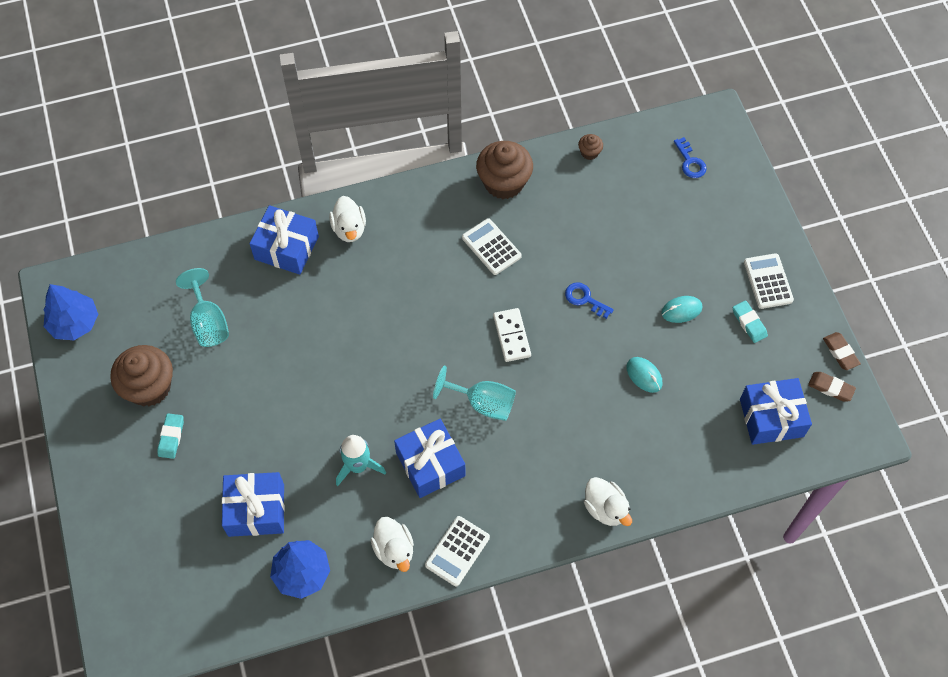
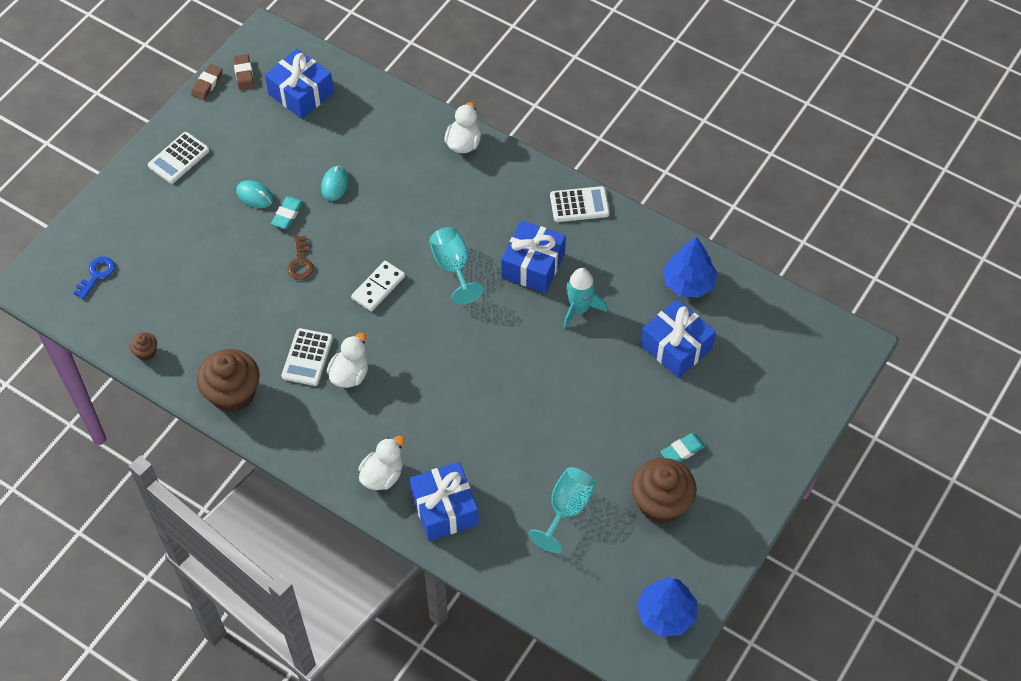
camera: 130 degrees left, 5 degrees down
white duck [371,517,414,572] -> white duck moved to [327,333,368,388]
blue key [565,282,614,319] -> brown key [287,236,313,280]
turquoise eraser [733,301,768,343] -> turquoise eraser moved to [271,196,303,229]

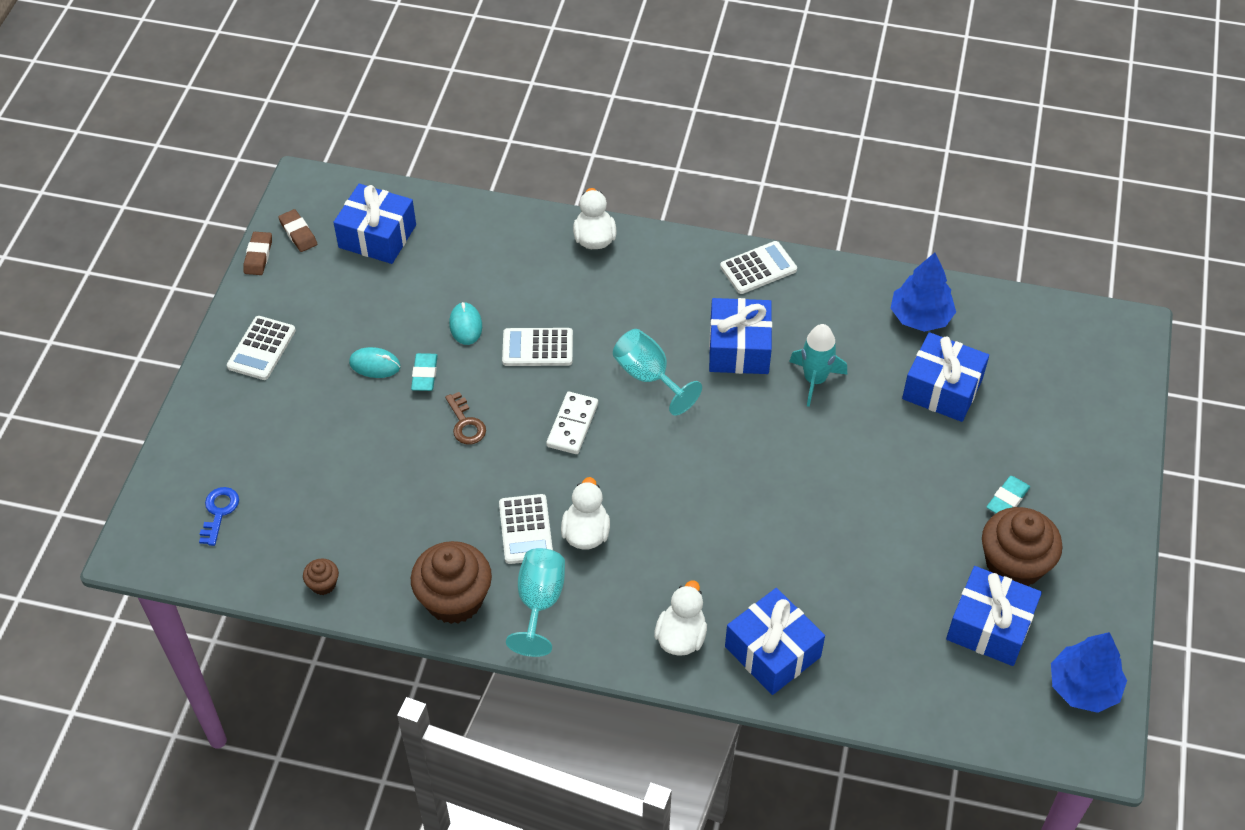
camera: 20 degrees left, 5 degrees down
turquoise goblet [528,467,596,553] -> turquoise goblet moved to [506,548,565,657]
none -> white calculator [502,328,573,366]
none -> blue gift [946,566,1042,666]

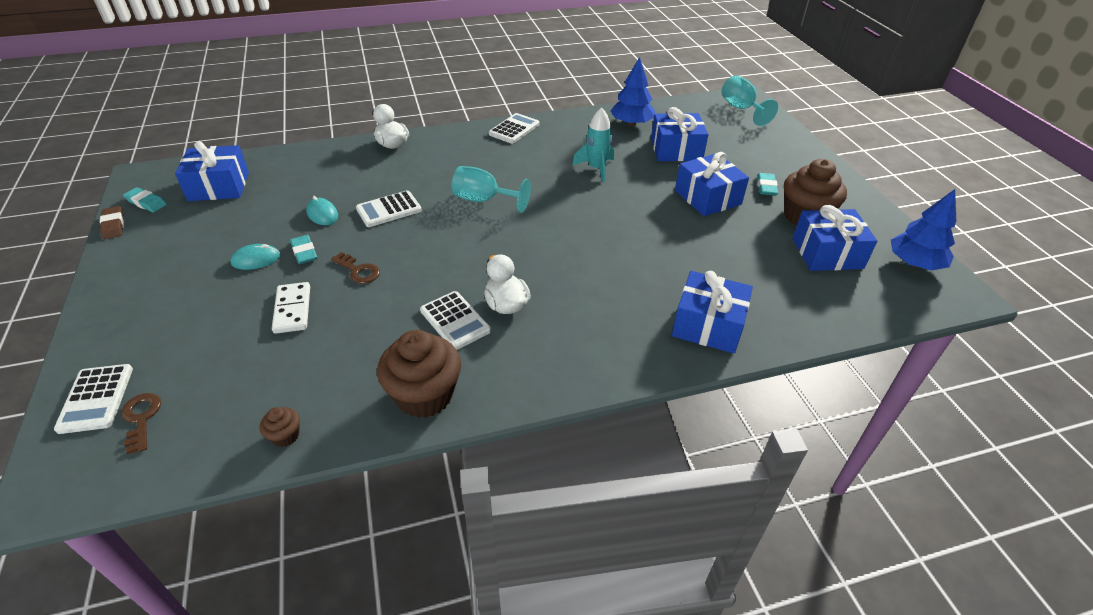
camera: 30 degrees left, 10 degrees down
blue key [199,487,239,546] -> brown key [121,393,161,454]
white calculator [227,316,296,380] -> white calculator moved to [54,364,133,434]
brown eraser [279,209,317,252] -> turquoise eraser [123,187,167,212]
turquoise goblet [506,548,565,657] -> turquoise goblet moved to [721,76,778,126]
white domino [546,392,598,454] -> white domino moved to [272,282,310,334]
white duck [654,580,707,656] -> none
blue gift [709,298,772,374] -> blue gift moved to [675,152,749,216]

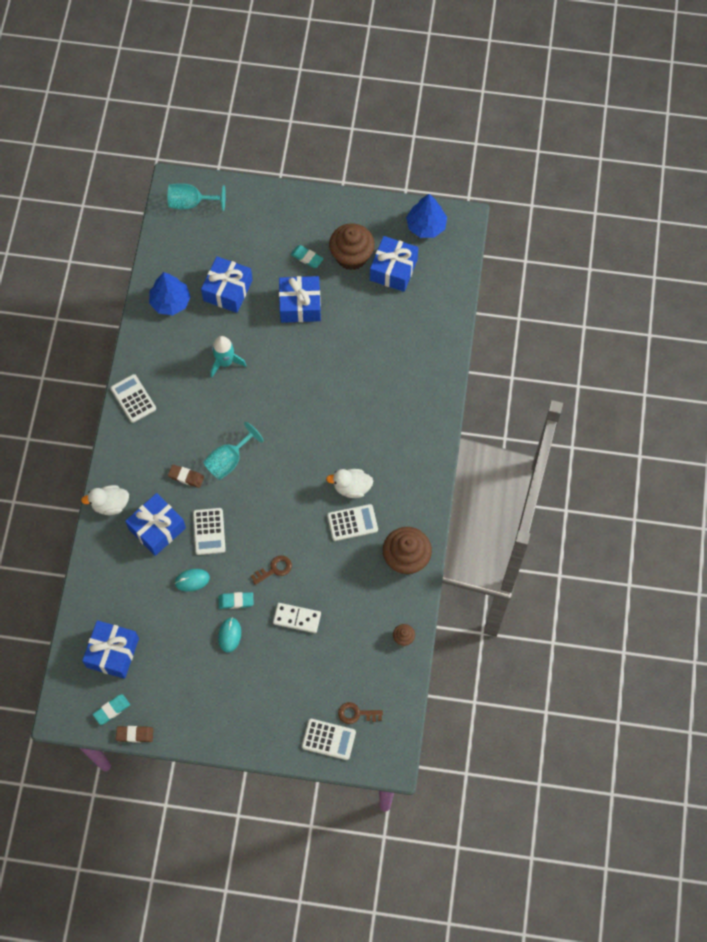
camera: 65 degrees left, 25 degrees up
blue gift [672,271,753,353] -> blue gift moved to [125,493,186,556]
none -> brown eraser [168,465,204,488]

